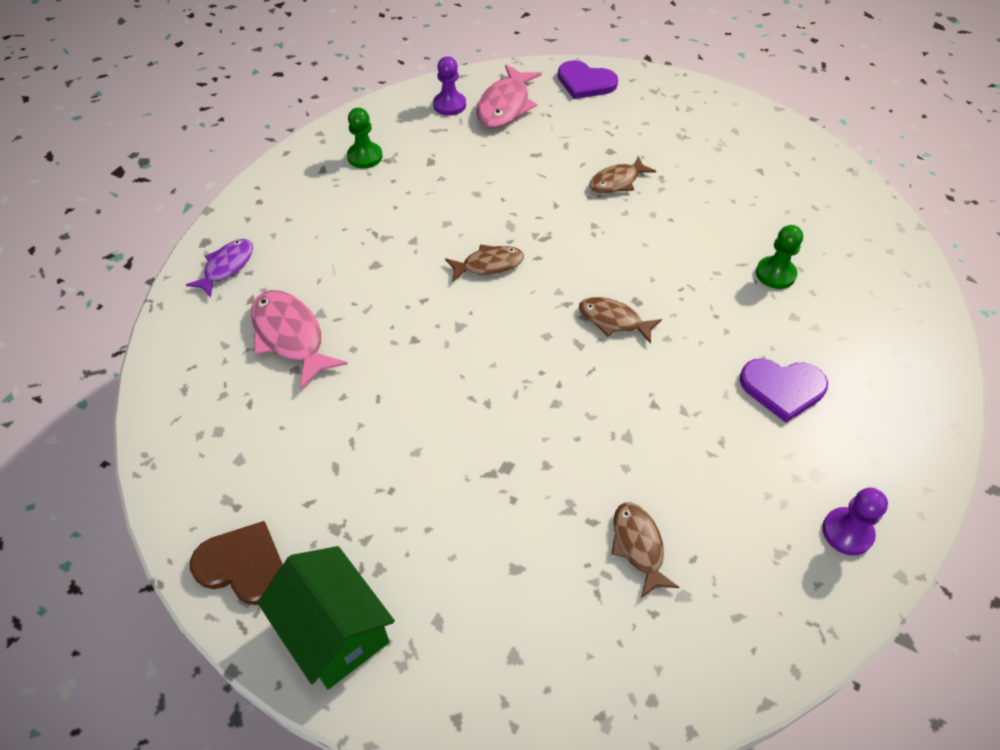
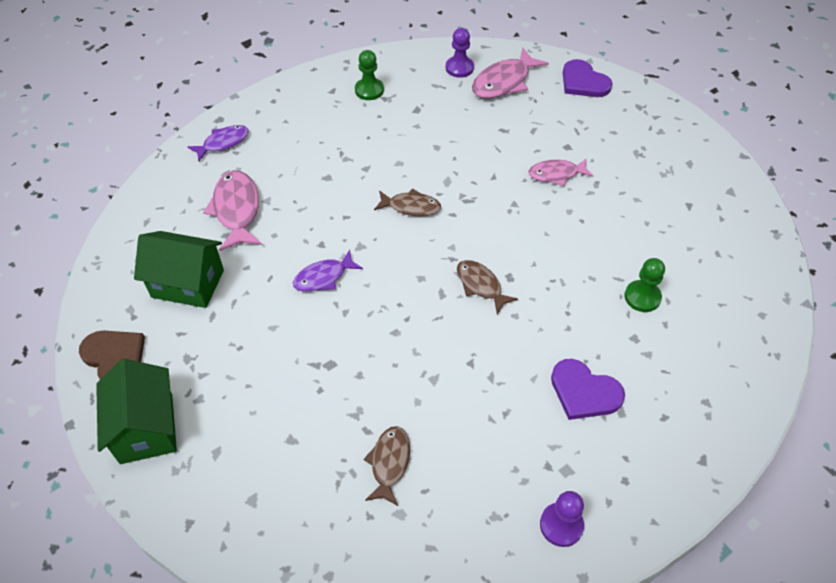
camera: 25 degrees right, 0 degrees up
brown fish [589,156,656,193] -> pink fish [529,158,594,186]
none -> green house [134,231,224,308]
none -> purple fish [293,250,363,292]

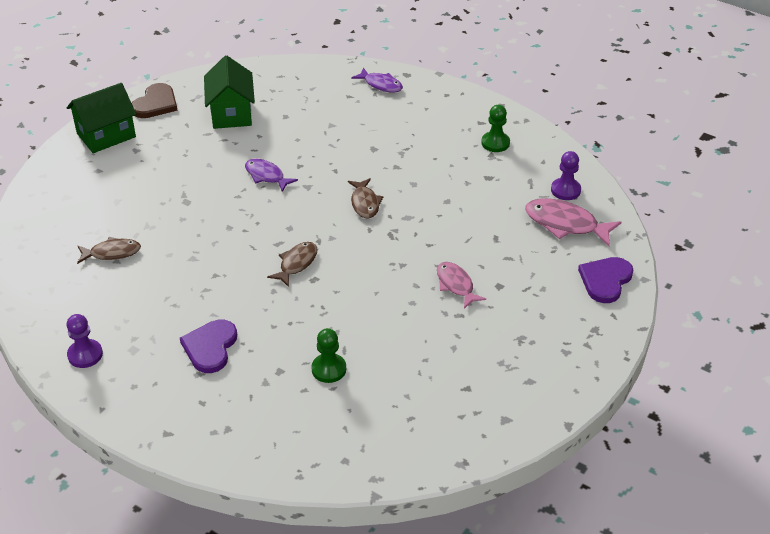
camera: 70 degrees right, 10 degrees down
pink fish [203,170,262,251] -> none

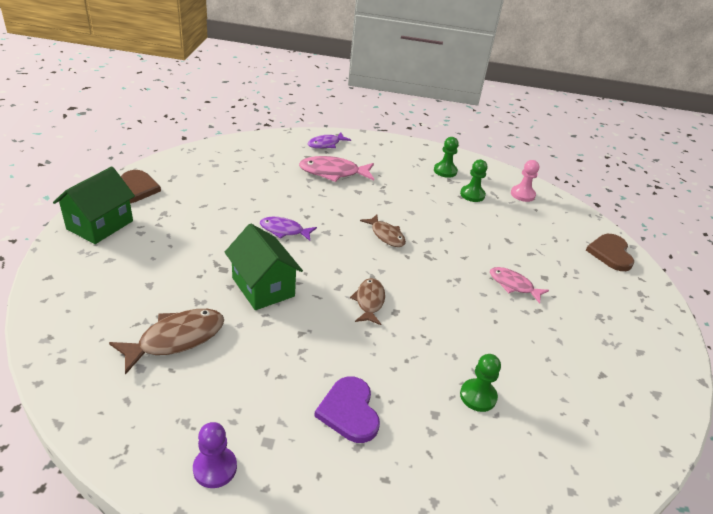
camera: 30 degrees left, 5 degrees down
brown fish [77,237,141,264] -> brown fish [109,309,224,375], size x1.54
green house [204,55,255,129] -> green house moved to [225,224,303,310]
purple fish [351,67,403,93] -> purple fish turned 135 degrees clockwise [308,132,351,149]
pink fish [525,198,621,246] -> pink fish moved to [299,156,374,182]
purple pawn [551,151,581,200] -> pink pawn [511,160,539,202]
purple heart [578,257,633,303] -> brown heart [586,234,634,271]
none -> green pawn [460,160,487,202]

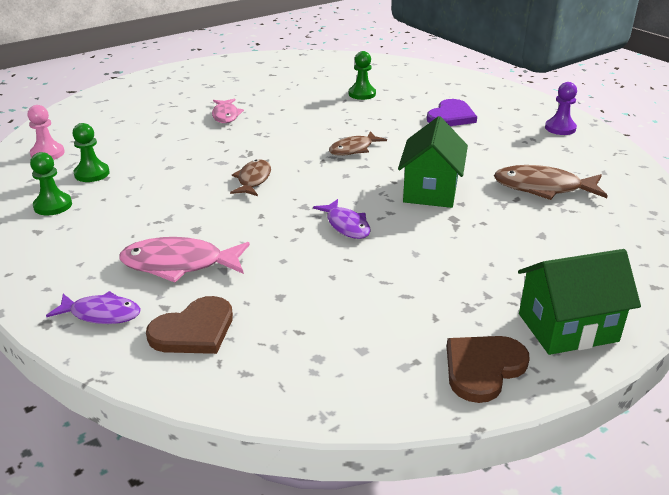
camera: 130 degrees left, 5 degrees down
pink fish [299,156,374,182] -> pink fish turned 135 degrees clockwise [119,237,250,282]
brown heart [586,234,634,271] -> brown heart moved to [146,296,233,354]

